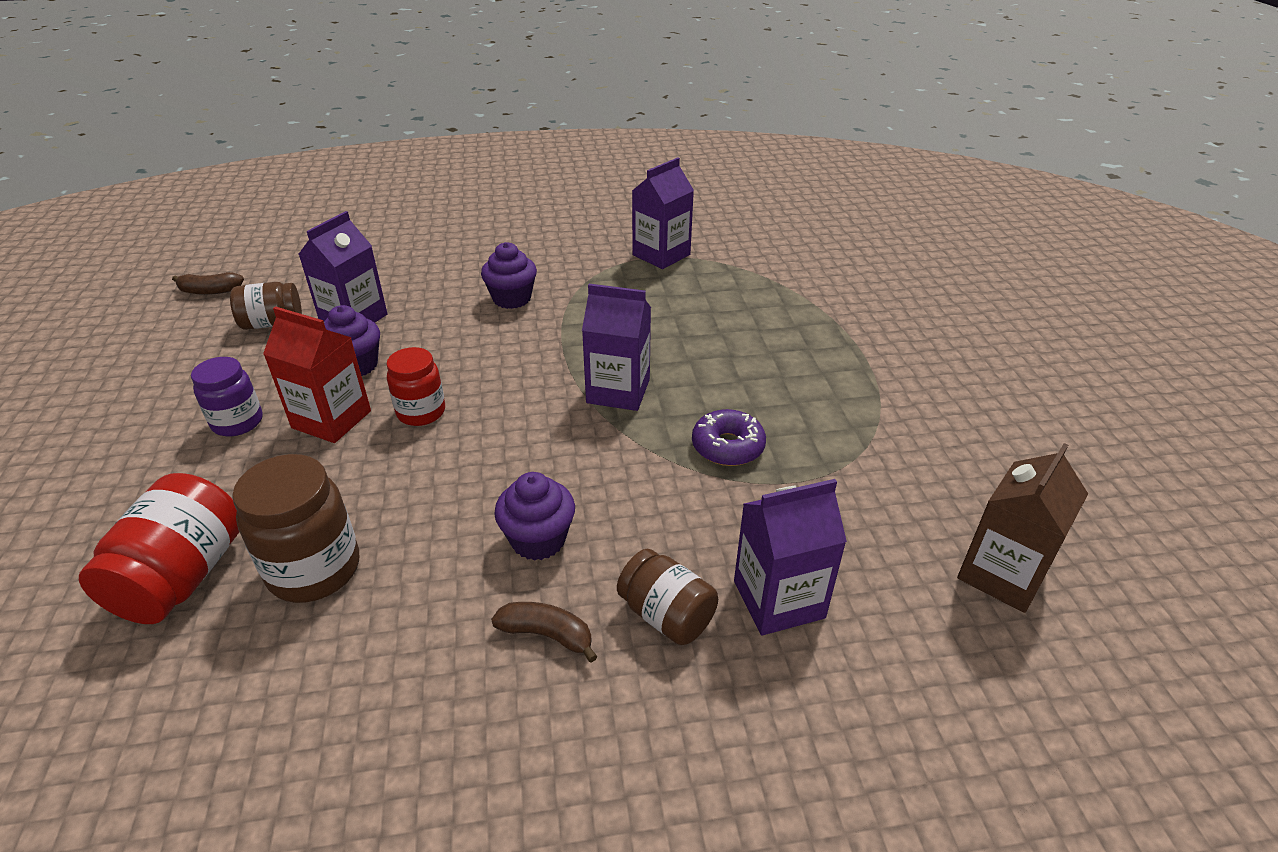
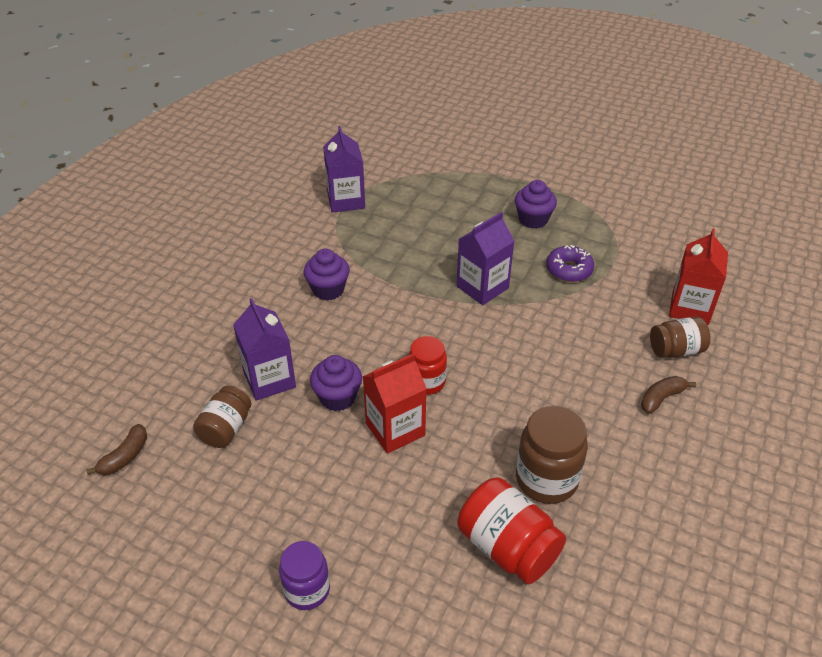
camera: 55 degrees left, 5 degrees up
purple jar [191,357,263,436] -> purple jar moved to [279,541,330,610]
purple cupcake [494,472,575,561] -> purple cupcake moved to [515,180,557,229]
purple carton [734,479,847,635] -> red carton [669,229,728,325]
brown carton [957,443,1088,613] -> none

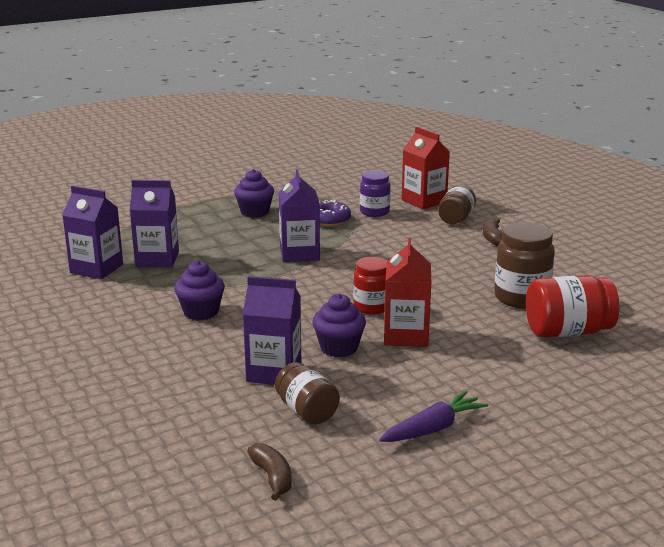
camera: 55 degrees left, 20 degrees down
purple jar [279,541,330,610] -> purple jar moved to [360,170,391,217]
none -> purple carton [130,180,179,267]
none -> purple carrot [379,391,488,442]

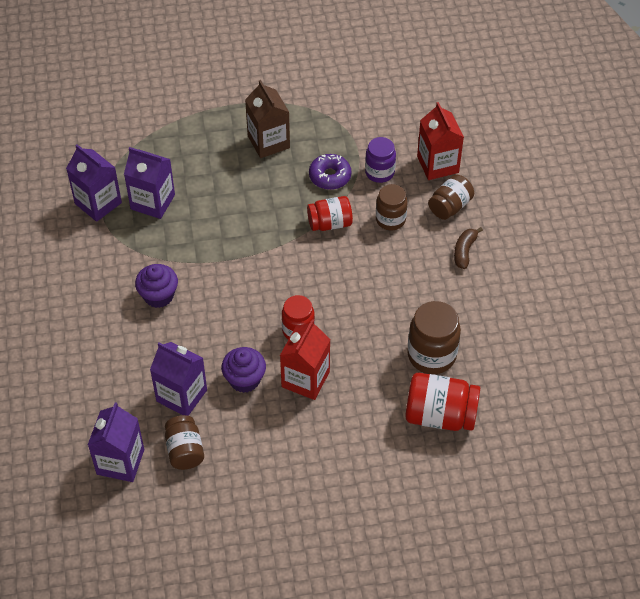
camera: 20 degrees right, 30 degrees up
purple cupcake [234,169,274,218] -> brown carton [245,80,290,158]
brown banana [247,443,292,500] -> none
purple carton [279,169,320,262] -> purple carton moved to [88,402,144,482]
purple carrot [379,391,488,442] -> none
none -> red jar [307,196,353,231]
none -> brown jar [376,184,408,230]

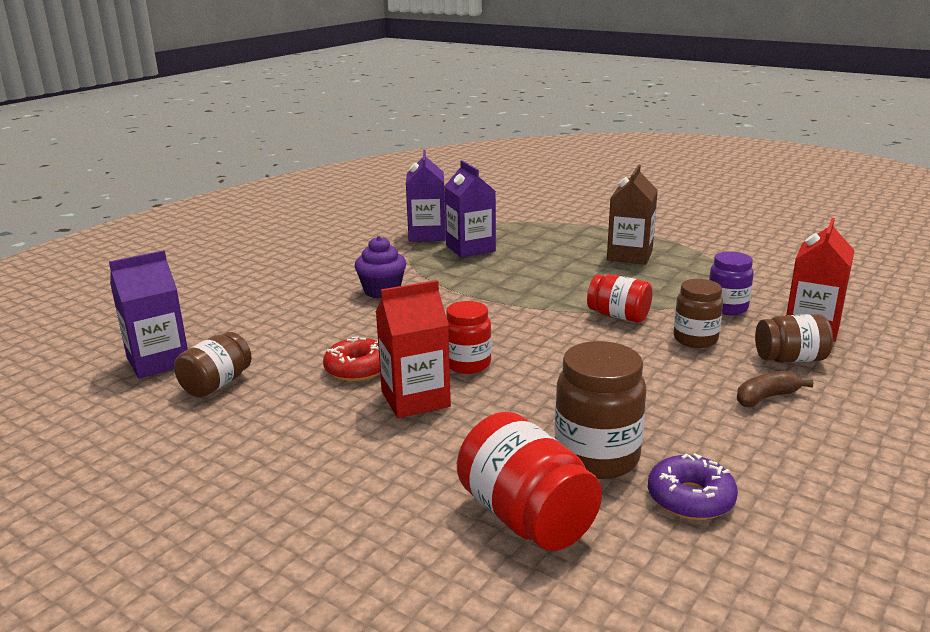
camera: 45 degrees right, 30 degrees down
purple carton [150,342,207,416] -> none
purple cupcake [221,347,266,393] -> red donut [323,336,380,382]
purple donut [309,154,352,190] -> purple donut moved to [648,453,738,520]

